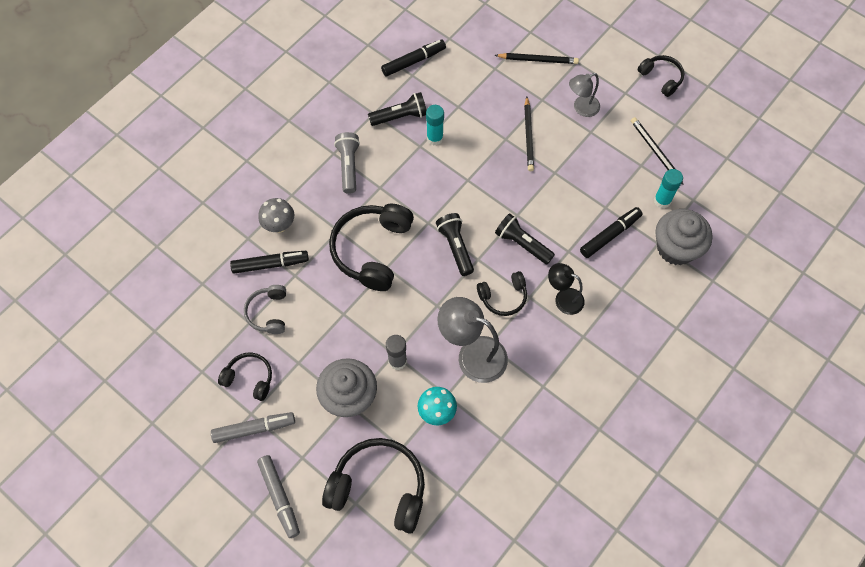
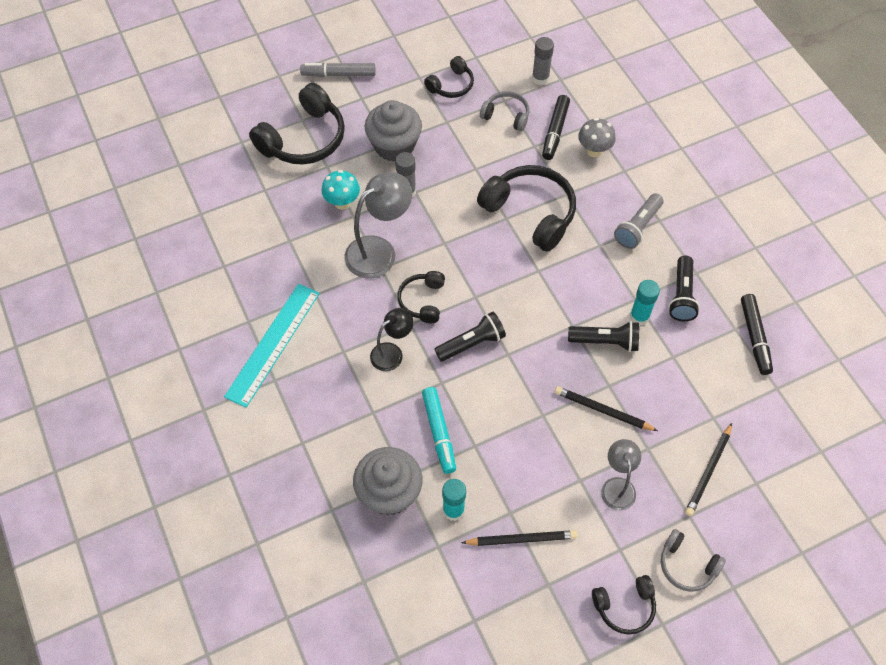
camera: 115 degrees right, 5 degrees down
grey marker [211,412,295,443] -> none
grey flashlight [334,132,360,194] -> grey flashlight turned 105 degrees clockwise [614,193,664,249]
black flashlight [436,213,474,276] -> black flashlight moved to [568,321,639,352]
black marker [580,207,643,258] -> turquoise marker [422,387,456,474]
none -> turquoise ruler [224,284,320,408]
none -> grey glue stick [532,37,554,85]
none -> grey headphones [661,529,726,592]

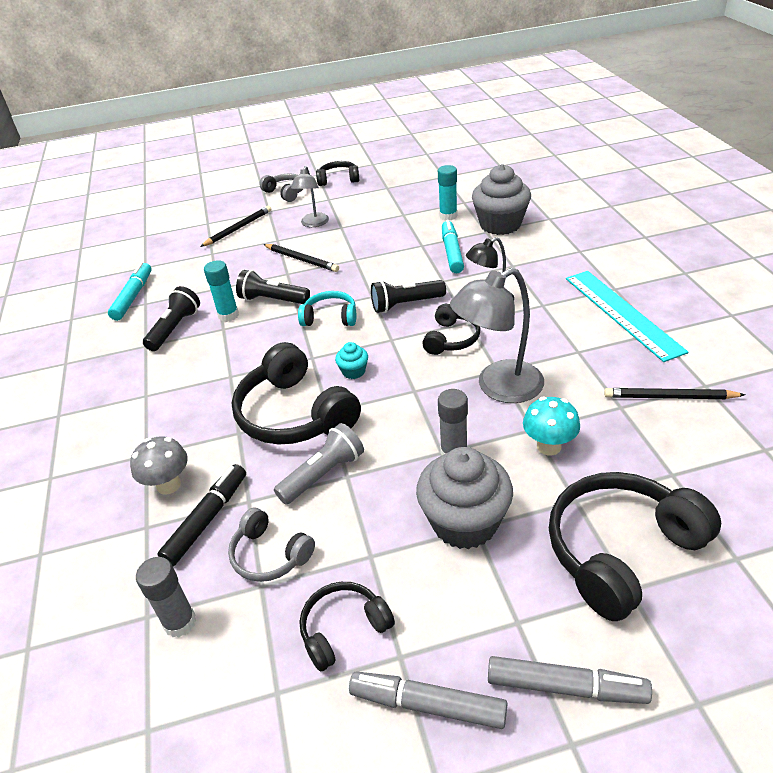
camera: 165 degrees left, 20 degrees down
turquoise ruler [224,284,320,408] -> turquoise ruler turned 60 degrees counterclockwise [566,271,688,362]
black pencil [461,530,577,546] -> black pencil moved to [604,388,745,399]
grey flashlight [614,193,664,249] -> grey flashlight moved to [274,423,364,505]
black marker [741,294,773,375] -> turquoise marker [108,262,152,321]
none -> turquoise headphones [298,291,356,326]
none -> turquoise cupcake [335,342,368,379]
none -> grey marker [349,671,507,729]

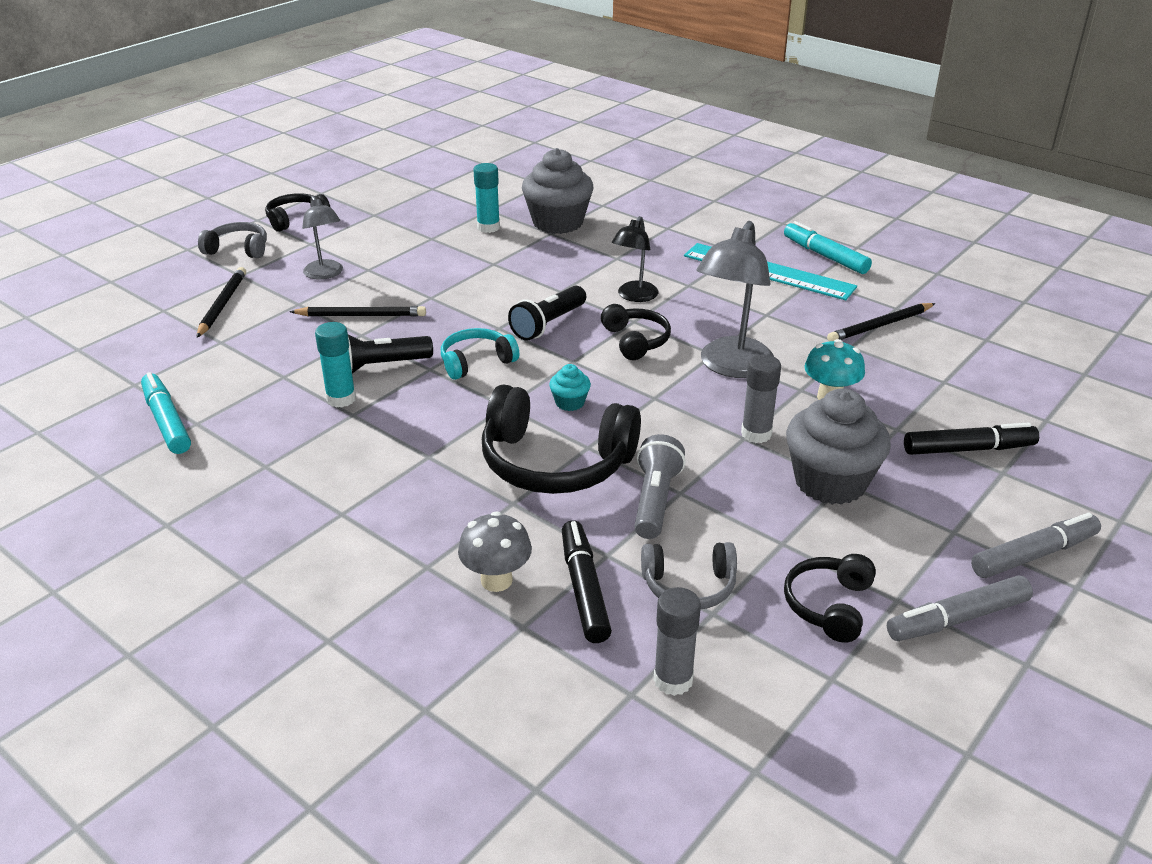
camera: 40 degrees left, 5 degrees down
black flashlight [143,286,200,351] -> none
turquoise marker [442,220,464,273] -> turquoise marker moved to [784,221,872,274]
black headphones [549,472,721,621] -> black marker [904,422,1039,455]

